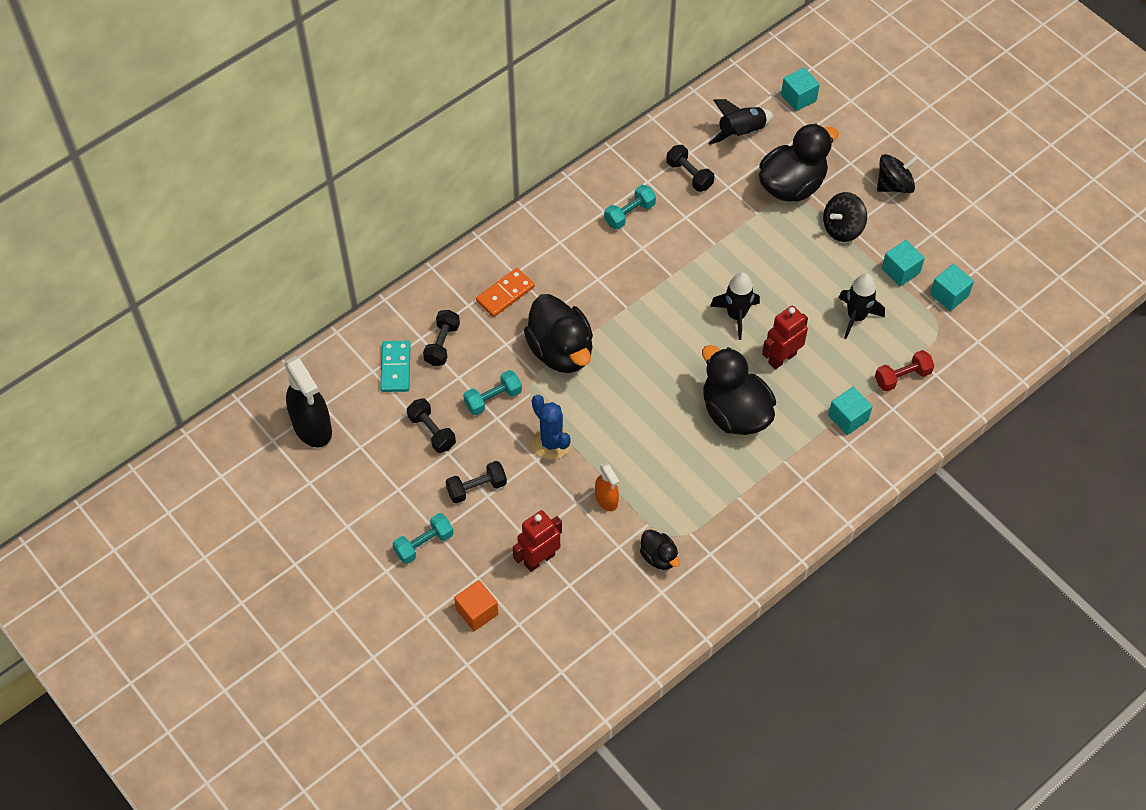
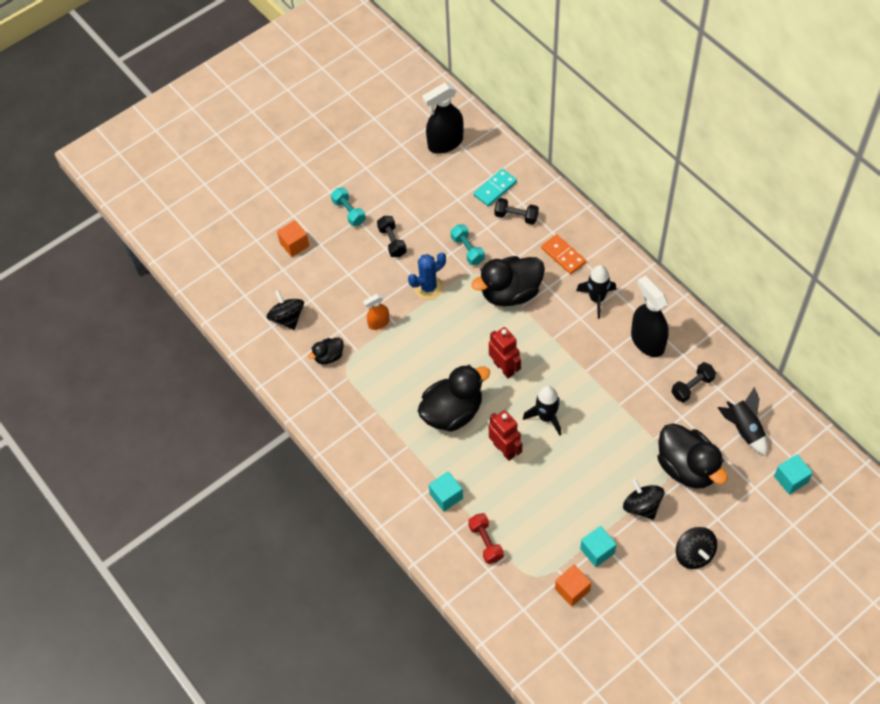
camera: 95 degrees right, 0 degrees up
turquoise domino [380,341,411,392] -> turquoise domino turned 45 degrees counterclockwise [474,169,517,206]
black dumbbell [407,398,456,453] -> none
red robot [513,510,562,572] -> red robot moved to [489,327,521,378]
turquoise dumbbell [604,185,656,229] -> black spray bottle [631,275,669,357]
black rocket [839,274,885,339] -> black rocket moved to [576,265,616,319]
turquoise cube [930,264,974,311] -> orange cube [555,565,591,607]
none -> black spinning top [266,290,304,330]

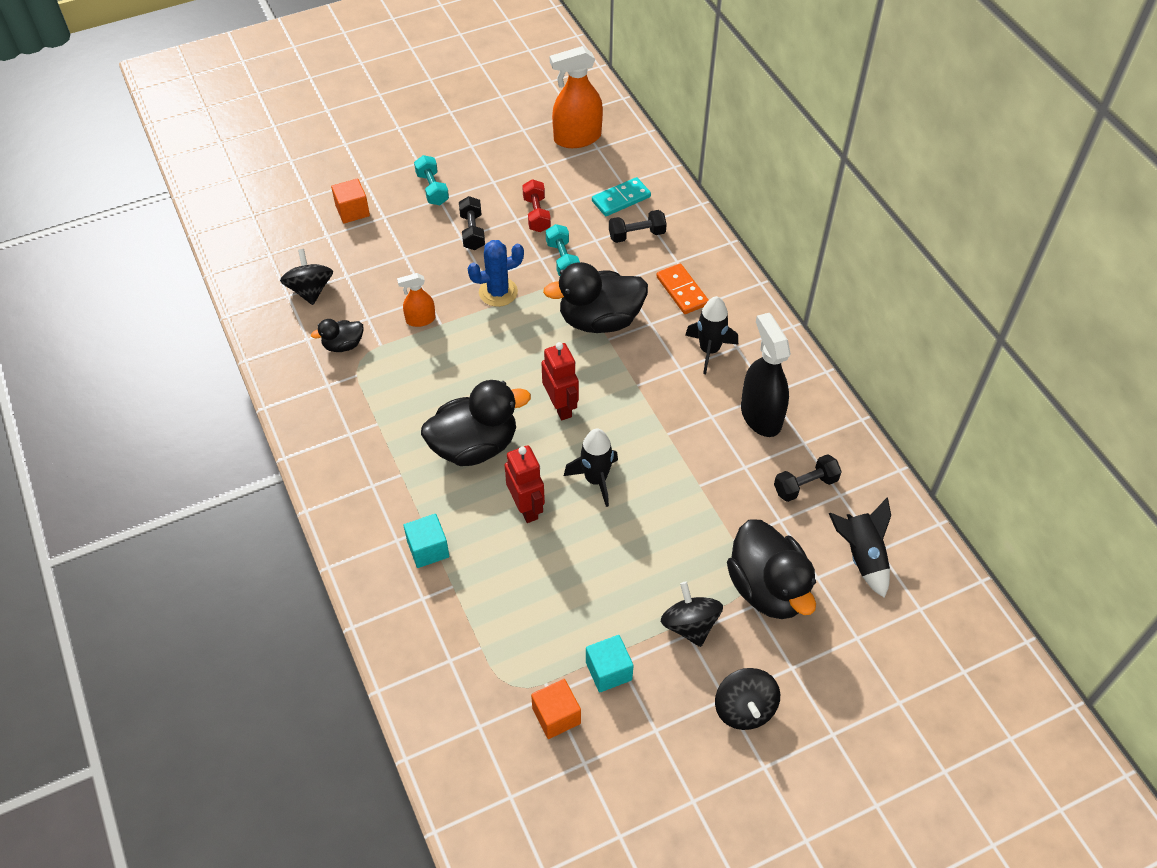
camera: 10 degrees right, 5 degrees down
black spray bottle [422,83,464,154] -> orange spray bottle [550,46,603,148]
red dumbbell [468,513,504,564] -> red dumbbell moved to [522,179,551,232]
black dumbbell [494,198,539,225] -> black dumbbell turned 45 degrees counterclockwise [609,210,667,243]
turquoise cube [774,454,813,495] -> none

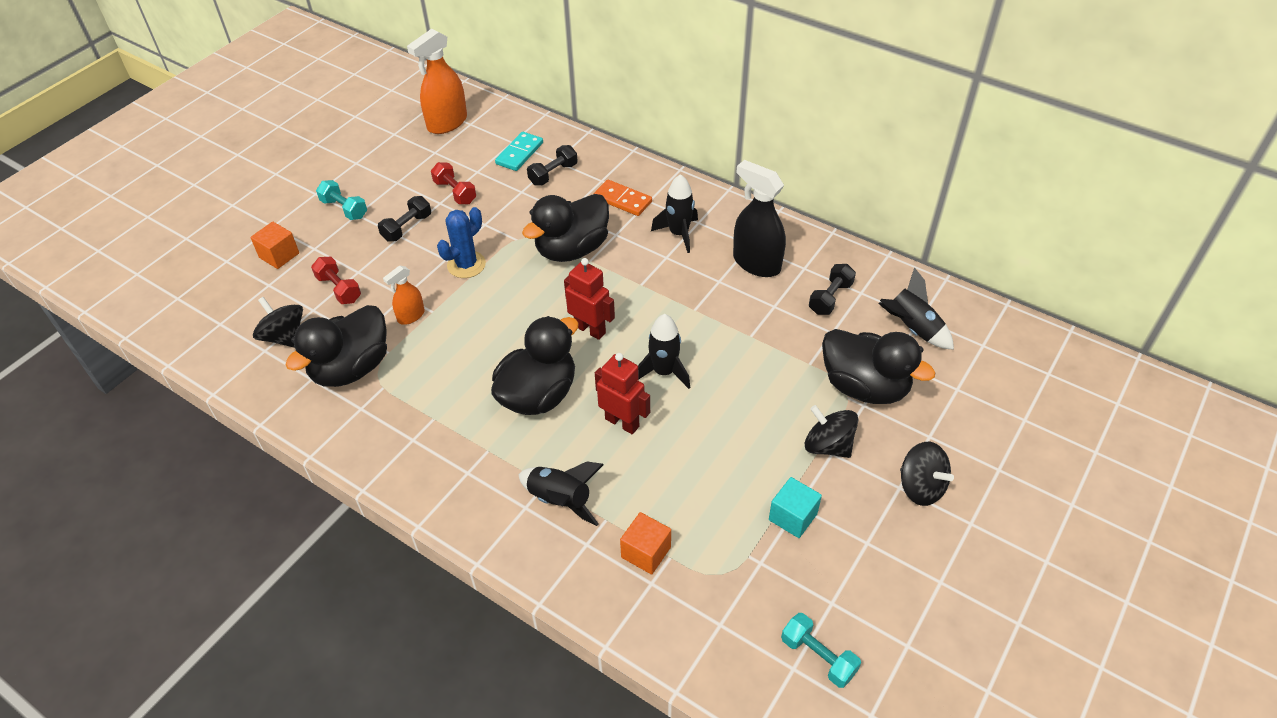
camera: 30 degrees left, 5 degrees down
black duck [311,319,364,352] -> black duck [285,305,387,387], size x2.02
turquoise cube [404,514,449,568] -> black rocket [518,462,604,526]
black dumbbell [459,196,485,250] -> black dumbbell turned 75 degrees clockwise [378,196,431,242]
orange cube [531,679,581,739] -> orange cube moved to [620,512,671,575]
turquoise dumbbell [546,224,580,276] -> turquoise dumbbell moved to [781,613,861,688]
none -> red dumbbell [311,257,361,304]

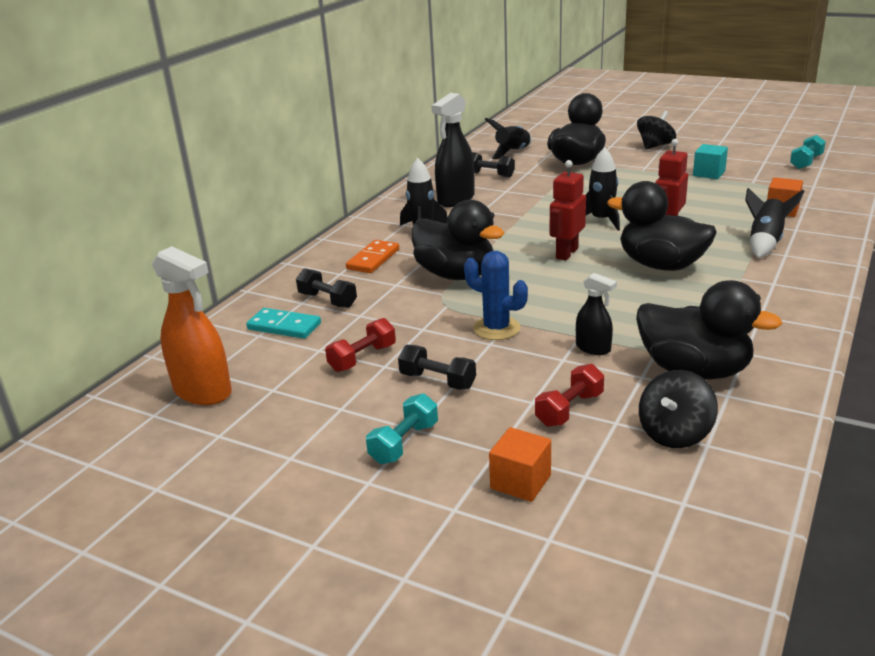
camera: 95 degrees left, 20 degrees down
orange spray bottle [383,265,425,325] -> black spray bottle [576,273,617,355]
black spinning top [805,405,859,458] -> none

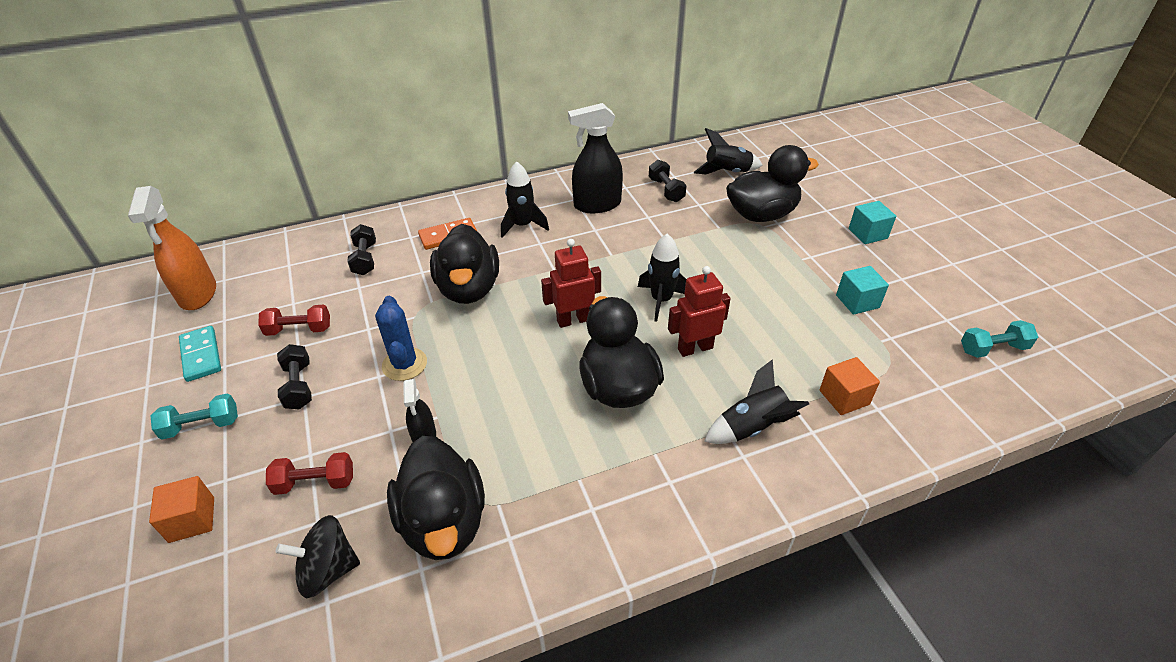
camera: 40 degrees right, 15 degrees up
turquoise domino [246,308,321,339] -> turquoise domino moved to [179,326,221,382]
black spinning top [637,111,676,150] -> turquoise cube [849,201,896,244]

